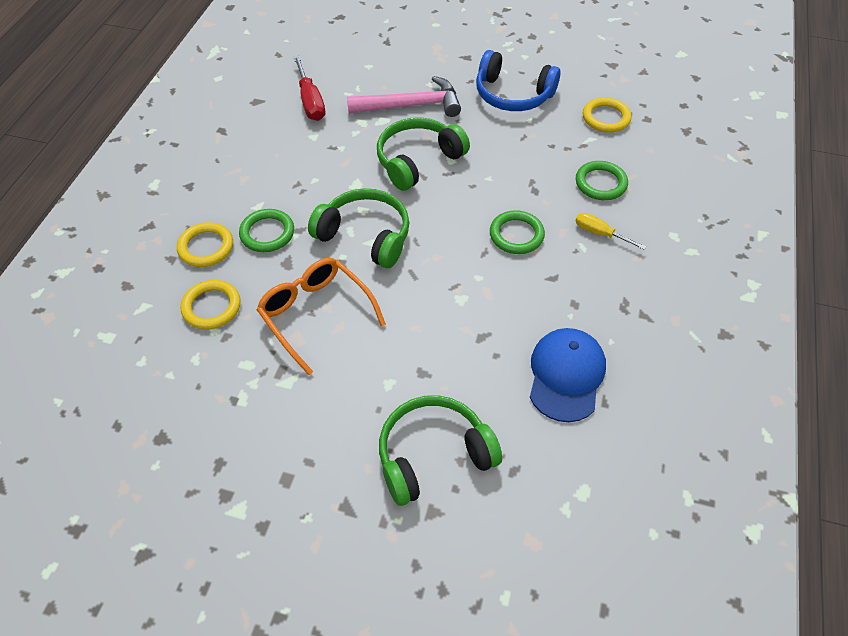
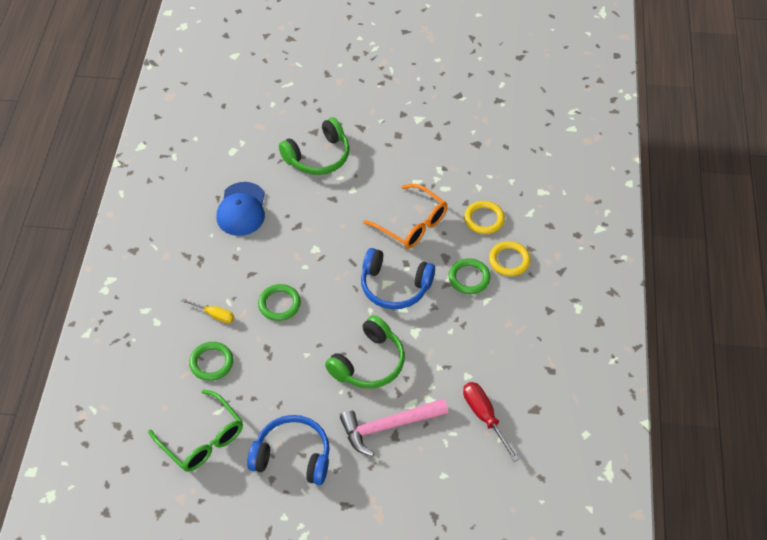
camera: 170 degrees right, 0 degrees up
green headphones [308,188,410,268] -> blue headphones [361,248,435,309]
yellow ring [583,97,632,133] -> green glasses [148,390,243,472]

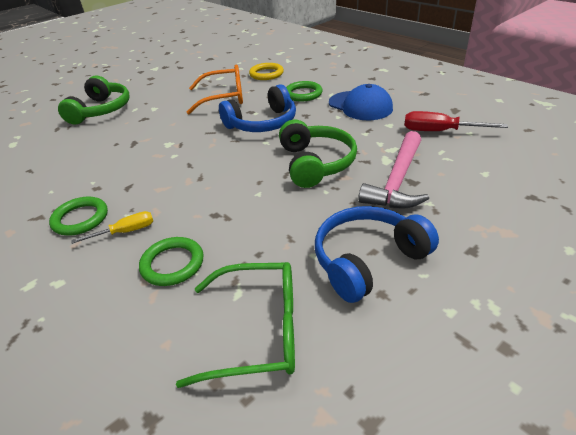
camera: 45 degrees left, 15 degrees down
blue cap [216,182,265,236] -> blue cap moved to [329,84,393,120]
green ring [258,284,301,321] -> green ring moved to [49,196,108,236]
yellow ring [489,241,531,276] -> none

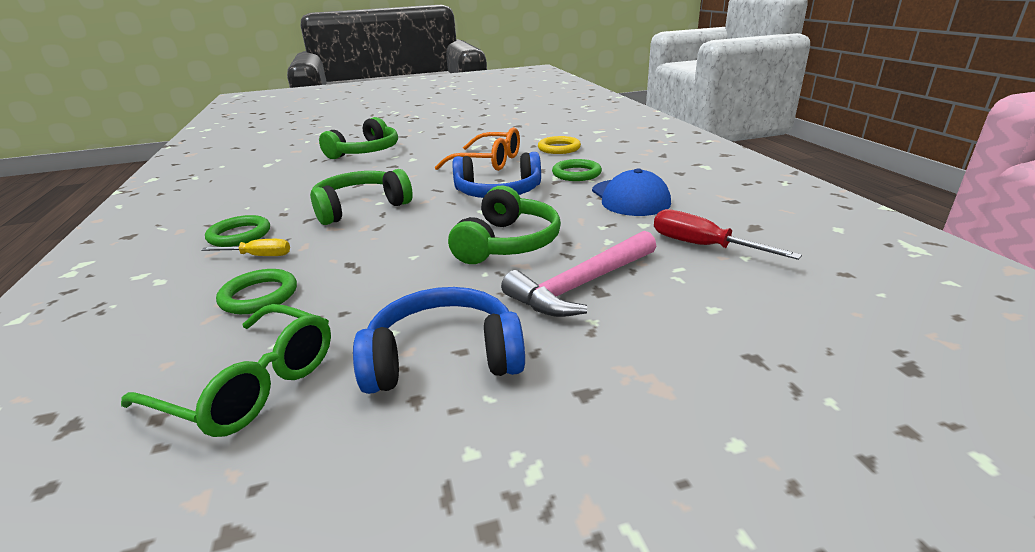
camera: 25 degrees right, 10 degrees down
none -> green headphones [310,169,413,225]

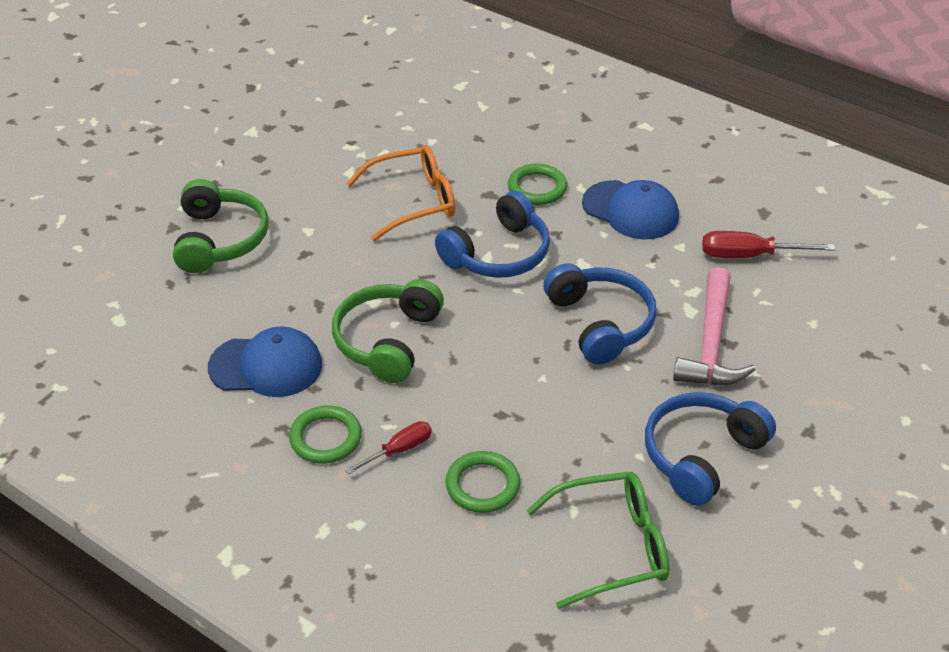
camera: 40 degrees left, 15 degrees up
yellow screwdriver [201,239,290,256] -> red screwdriver [345,421,432,474]
green headphones [448,186,561,264] -> blue headphones [543,263,657,365]
yellow ring [538,136,581,154] -> none
none -> blue cap [208,326,322,397]

